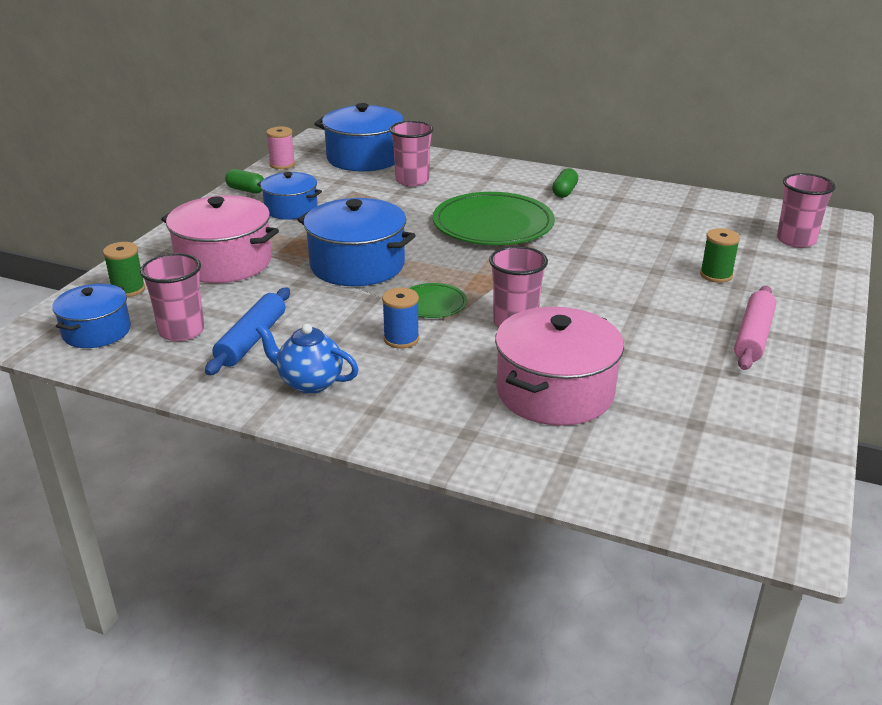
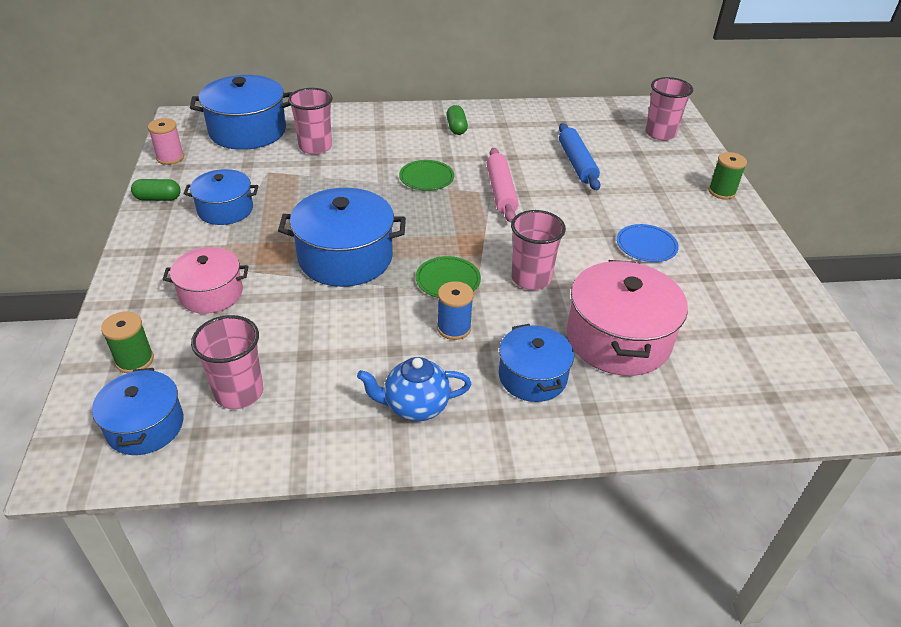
camera: 30 degrees left, 10 degrees up
pink pot [161,195,279,283] -> pink pot [162,247,249,314], size x0.62
blue rolling pin [205,288,290,375] -> blue rolling pin moved to [559,123,600,190]
green plate [433,192,555,245] -> green plate [399,160,454,191], size x0.48
green spool [700,228,740,283] -> green spool moved to [708,152,747,199]
pink rolling pin [734,286,776,370] -> pink rolling pin moved to [487,148,519,223]
none -> blue pot [499,324,574,402]
none -> blue plate [617,224,679,262]

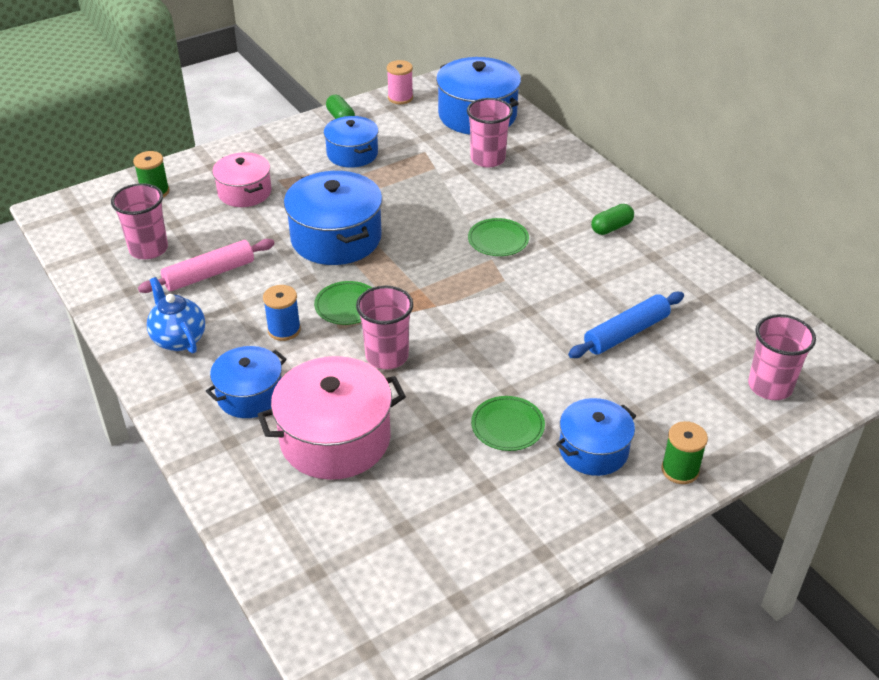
camera: 65 degrees right, 0 degrees up
blue pot [92,368,183,455] -> blue pot moved to [556,398,636,476]
pink rolling pin [487,148,519,223] -> pink rolling pin moved to [138,239,275,293]
blue plate [617,224,679,262] -> green plate [471,396,545,451]

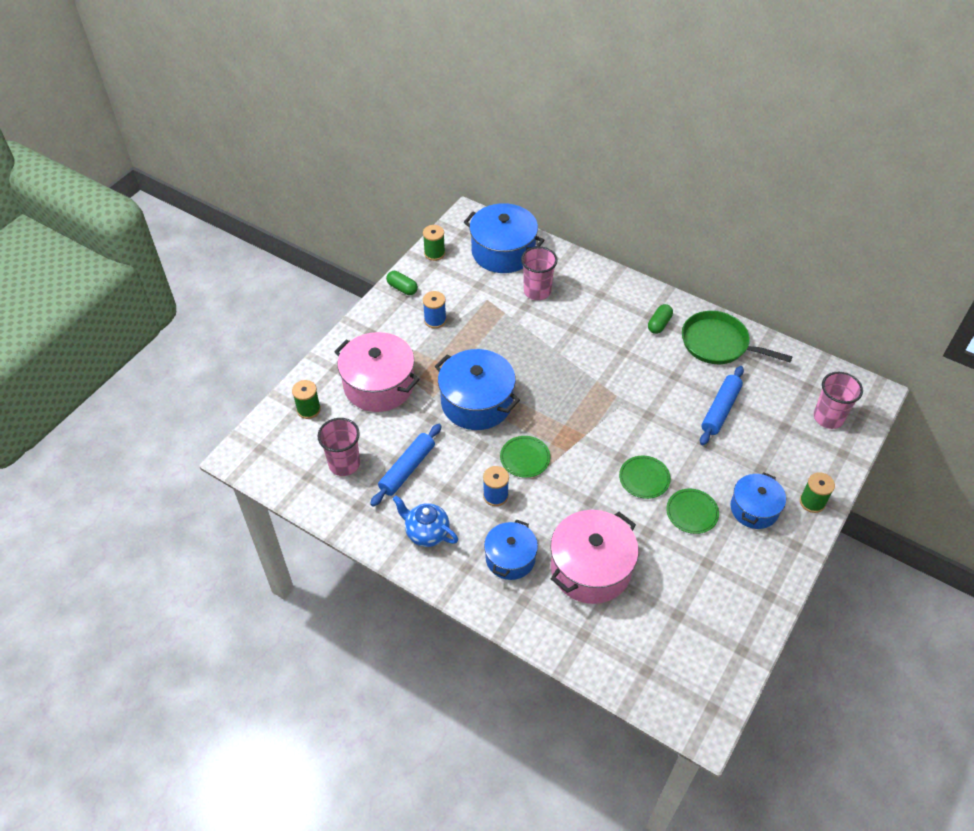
camera: 25 degrees left, 10 degrees up
pink rolling pin [138,239,275,293] -> blue rolling pin [370,424,442,507]
pink pot [212,152,272,207] -> pink pot [334,332,420,412], size x1.61
blue pot [324,116,379,168] -> blue spool [423,291,446,328]
pink cup [356,285,413,369] -> none
pink spool [387,60,413,104] -> green spool [423,225,445,261]
green plate [468,218,529,256] -> green plate moved to [619,456,671,499]
none -> green pan [682,311,793,364]

